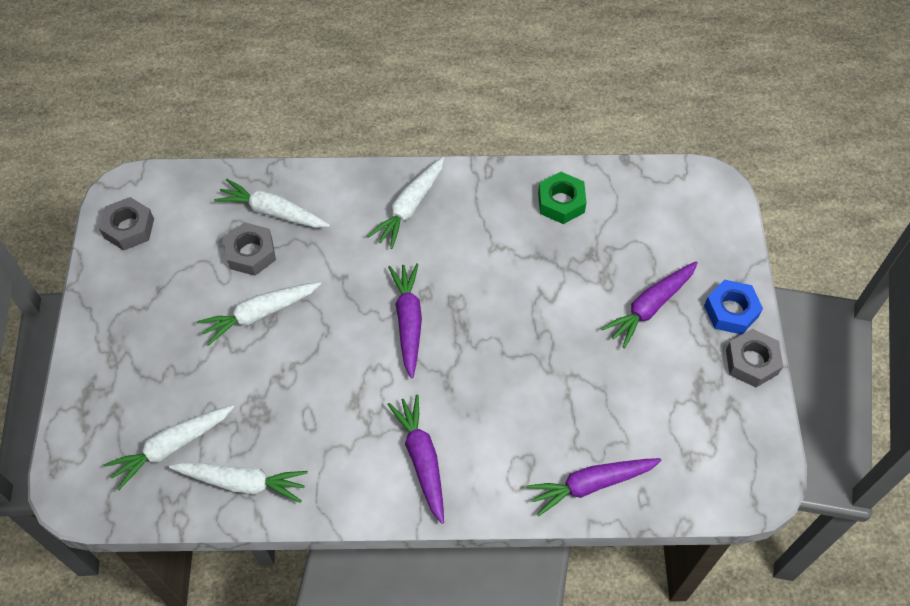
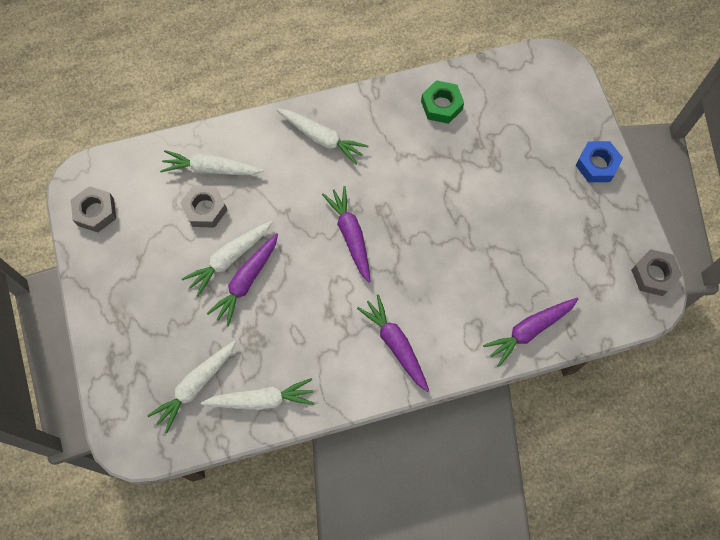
camera: 15 degrees left, 10 degrees up
white carrot [368,157,444,249] -> white carrot turned 75 degrees counterclockwise [277,109,368,165]
purple carrot [601,261,698,348] -> purple carrot moved to [207,233,278,327]
grey nut [726,329,783,388] -> grey nut moved to [631,249,682,296]

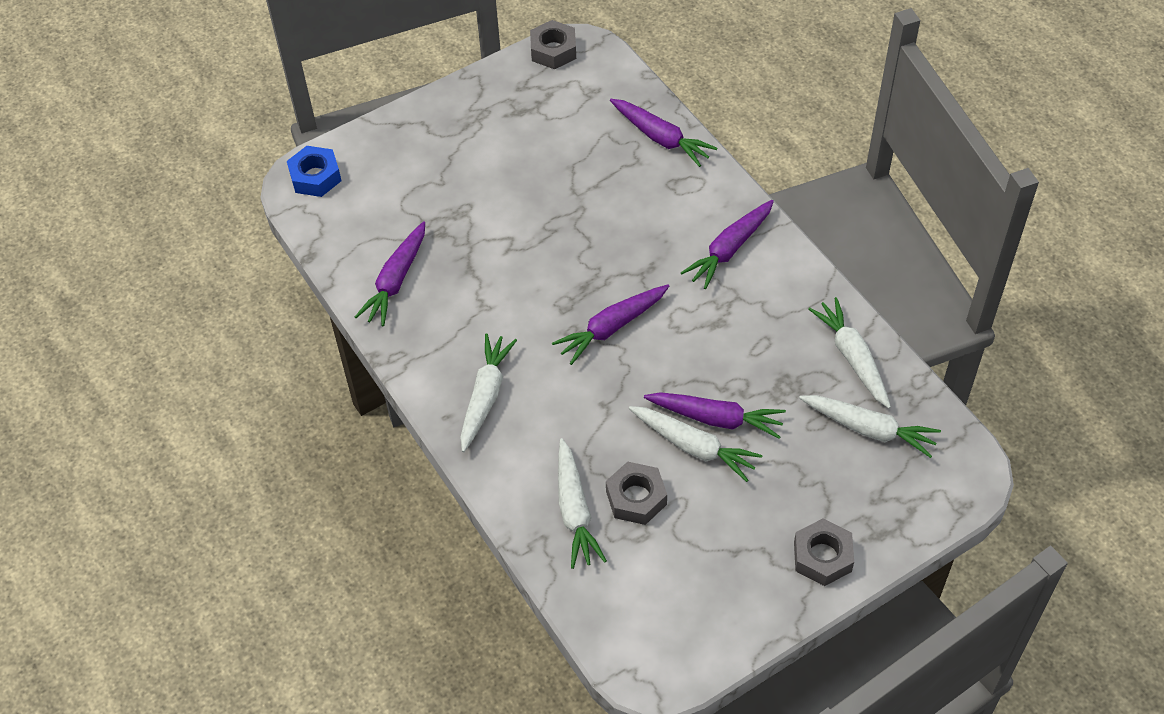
camera: 105 degrees left, 15 degrees down
grey nut [71,186,116,232] -> grey nut moved to [794,518,854,586]
green nut [421,80,464,124] -> purple carrot [355,221,425,326]
blue nut [576,141,623,182] -> blue nut moved to [287,146,341,197]

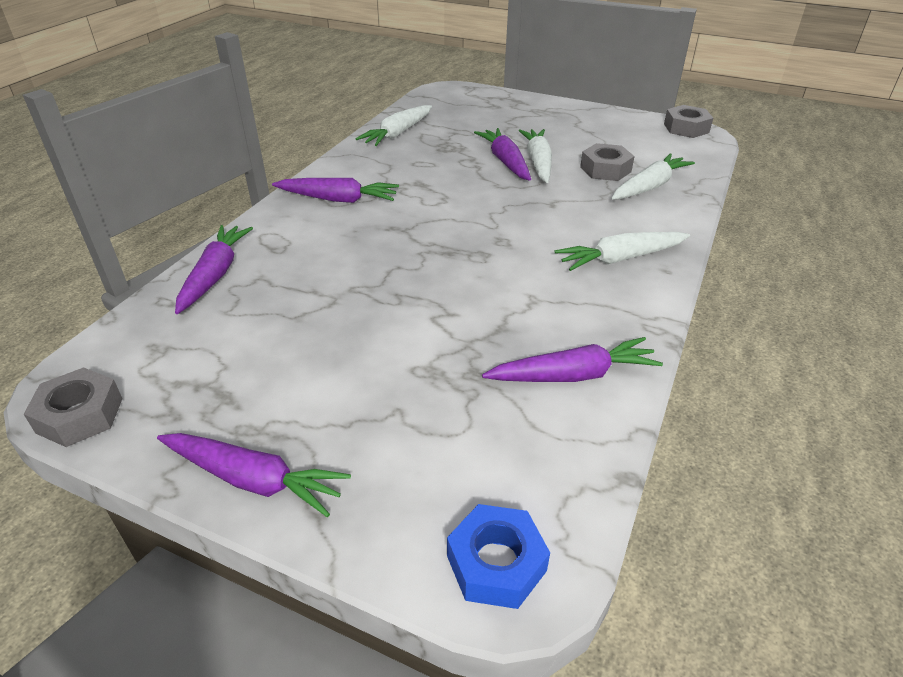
camera: 125 degrees left, 15 degrees down
purple carrot [552,284,669,365] -> purple carrot moved to [157,433,351,517]
grey nut [794,518,854,586] -> grey nut moved to [664,105,713,138]
white carrot [799,395,941,458] -> none

